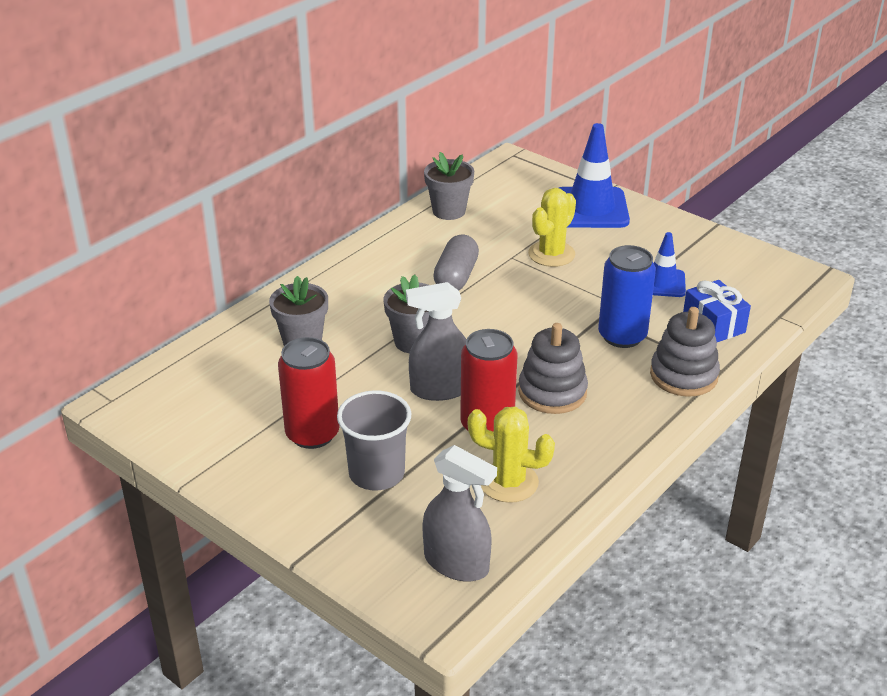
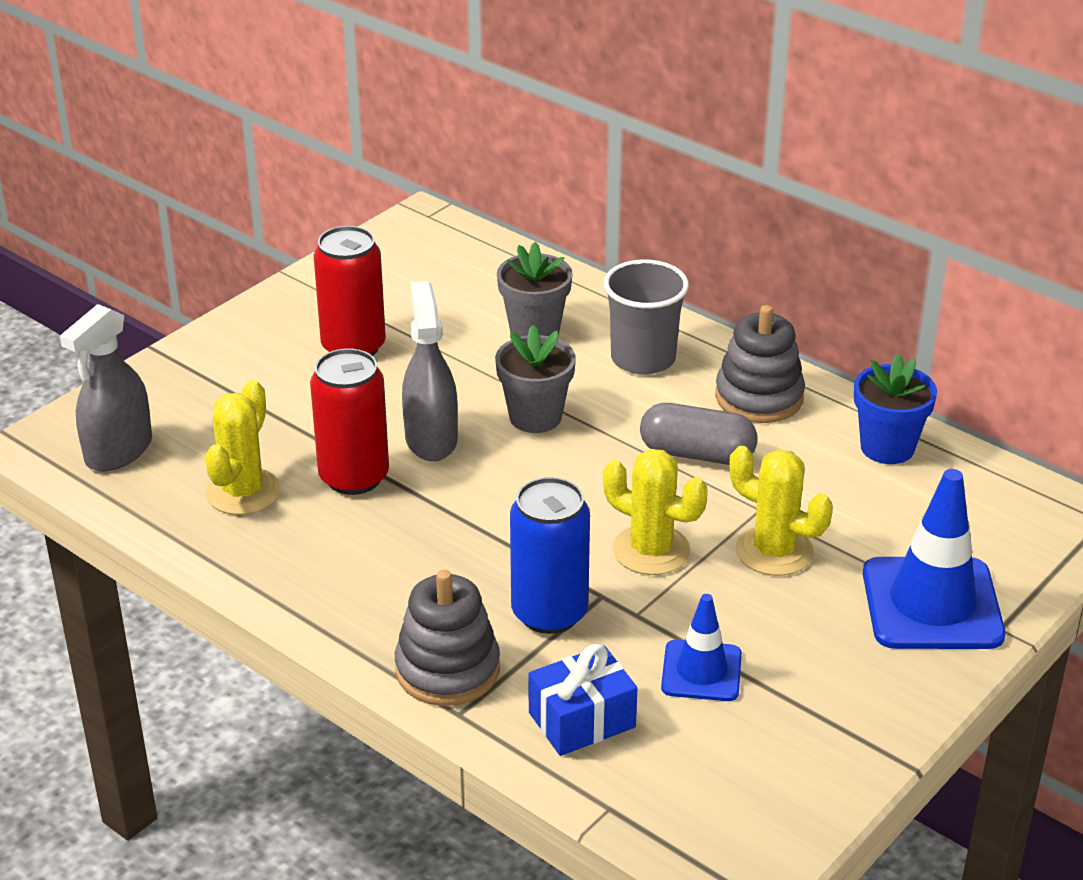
camera: 90 degrees right, 0 degrees up
grey cup [337,390,412,491] -> grey cup moved to [604,259,689,375]
grey flower pot [424,152,474,220] -> blue flower pot [854,354,937,464]
grey stacking toy [518,323,588,414] -> grey stacking toy moved to [715,305,805,423]
none -> yellow cactus [603,449,708,575]

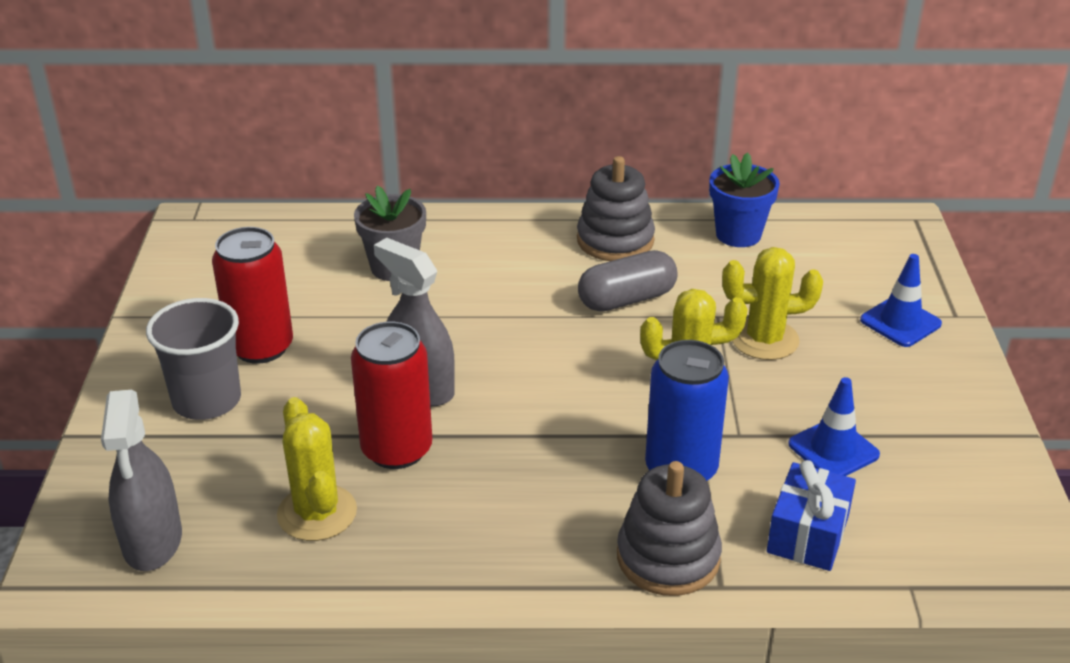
camera: 40 degrees left, 0 degrees up
grey flower pot [495,325,576,433] -> none
grey cup [604,259,689,375] -> grey cup moved to [146,298,241,420]
blue traffic cone [863,469,1005,649] -> blue traffic cone [860,254,942,347], size x0.58

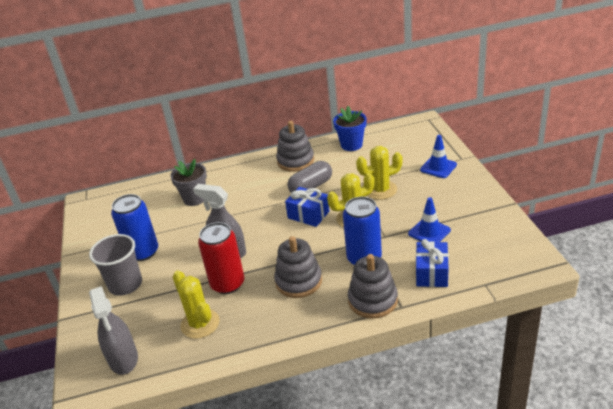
camera: 10 degrees left, 0 degrees up
red can [212,227,293,364] -> blue can [111,194,158,261]
none -> grey stacking toy [274,236,322,298]
none -> blue gift [285,187,329,227]

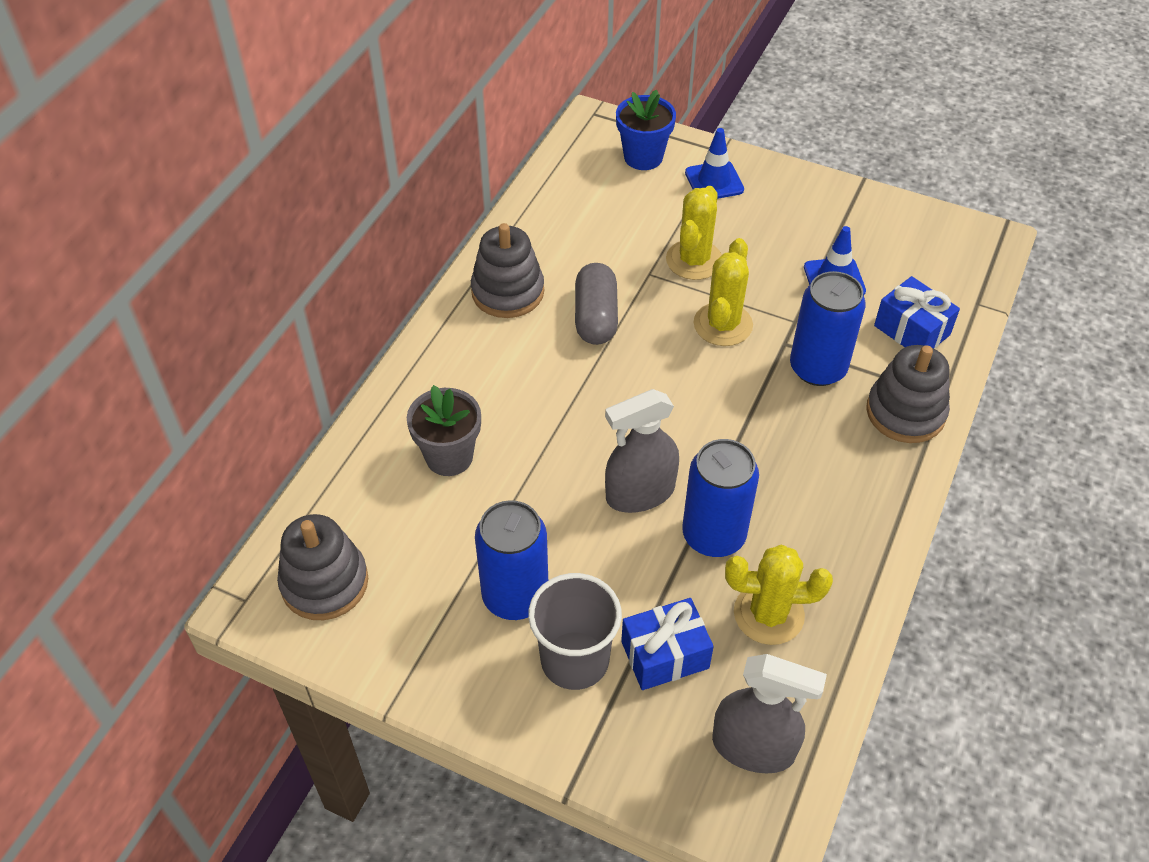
camera: 55 degrees left, 15 degrees up
red can [198,222,244,294] -> blue can [682,439,759,557]
grey stacking toy [274,236,322,298] -> grey stacking toy moved to [277,514,368,620]
blue gift [285,187,329,227] -> blue gift moved to [621,598,714,690]
blue flower pot [333,106,366,151] -> blue flower pot moved to [616,89,676,170]

